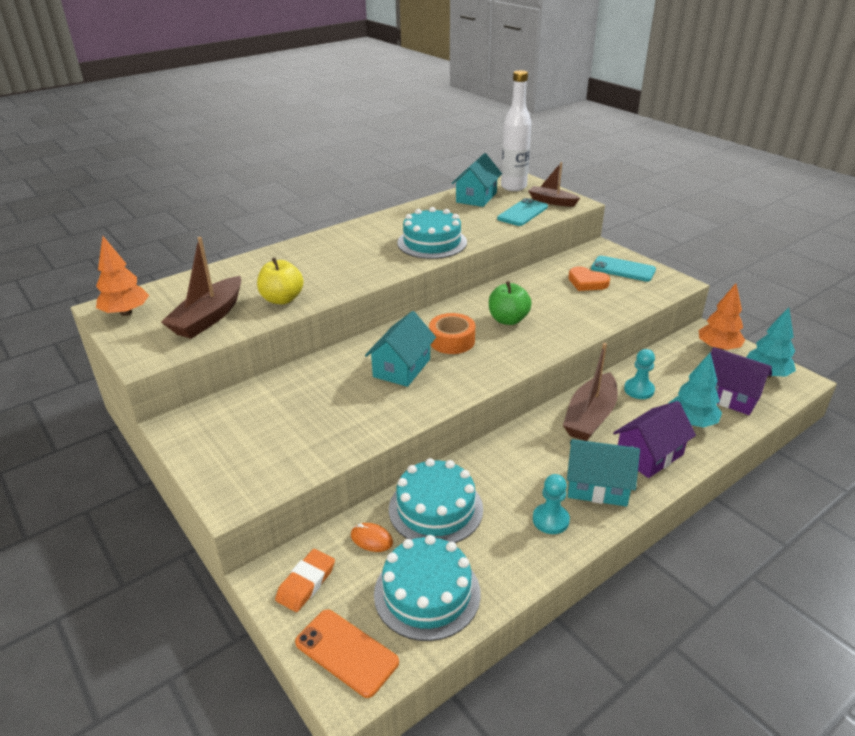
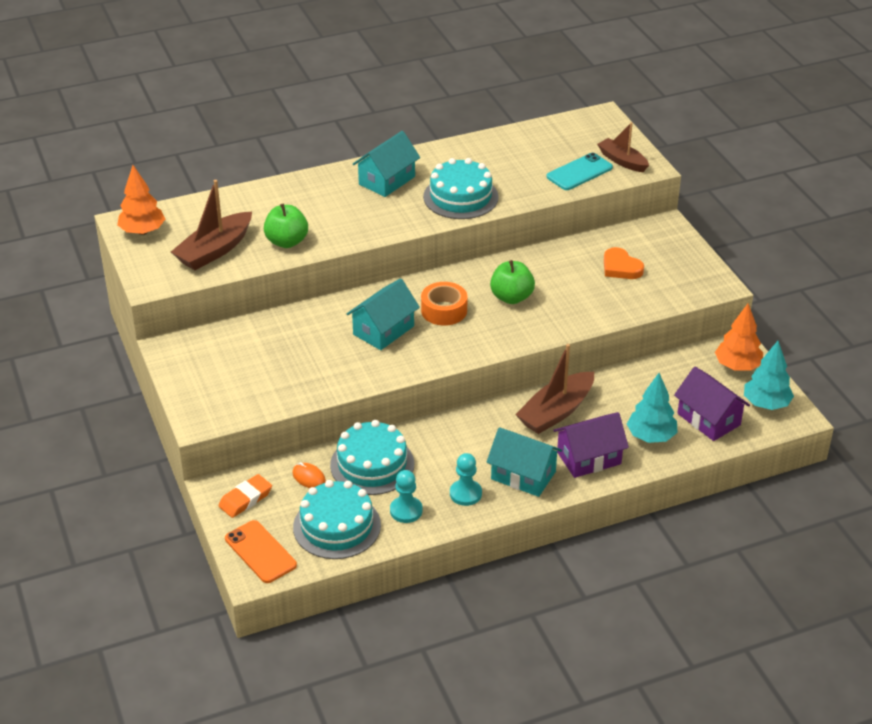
camera: 15 degrees right, 5 degrees up
yellow apple [257,257,304,304] -> green apple [264,204,308,248]
turquoise house [451,153,502,207] -> turquoise house moved to [353,131,420,197]
white bottle [501,70,531,191] -> none
turquoise phone [591,256,656,282] -> none
turquoise pawn [624,349,655,399] -> turquoise pawn moved to [390,470,423,523]

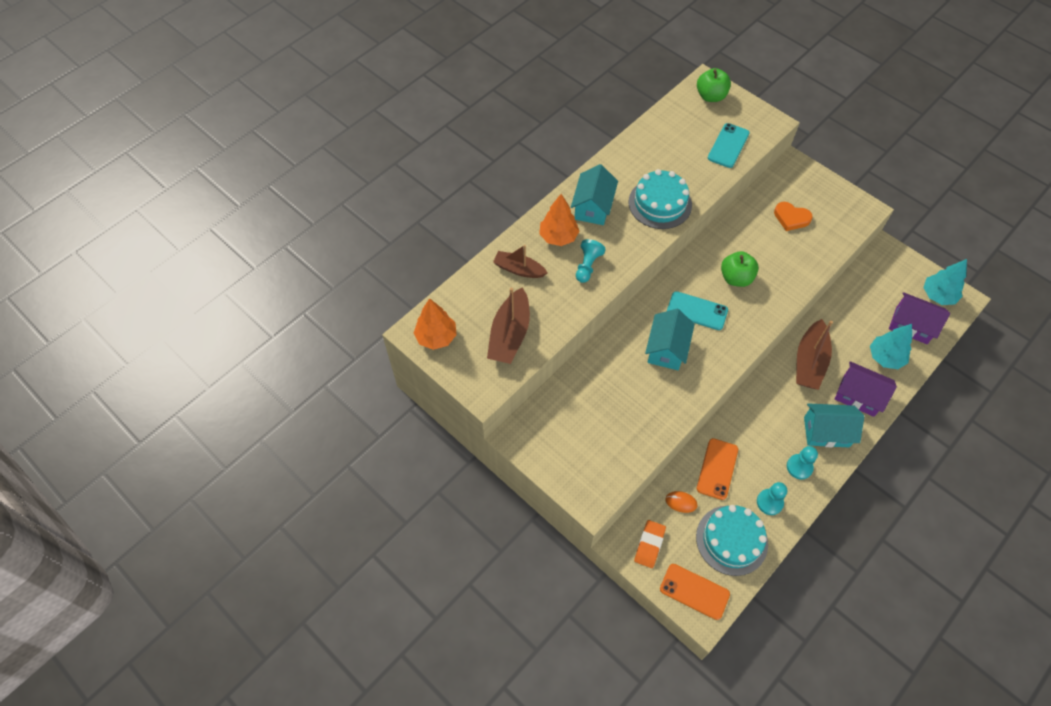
camera: 25 degrees left, 20 degrees up
green apple [264,204,308,248] -> green apple moved to [697,68,731,102]
turquoise cake [330,420,414,495] -> orange phone [697,438,738,500]
orange tape [421,282,467,326] -> turquoise phone [667,291,728,330]
purple house [553,412,629,478] -> purple house turned 75 degrees clockwise [835,361,897,417]
brown boat [597,122,649,172] -> brown boat moved to [493,245,548,278]
orange tree [715,304,763,370] -> orange tree moved to [539,194,579,246]
none -> turquoise pawn [576,239,606,283]

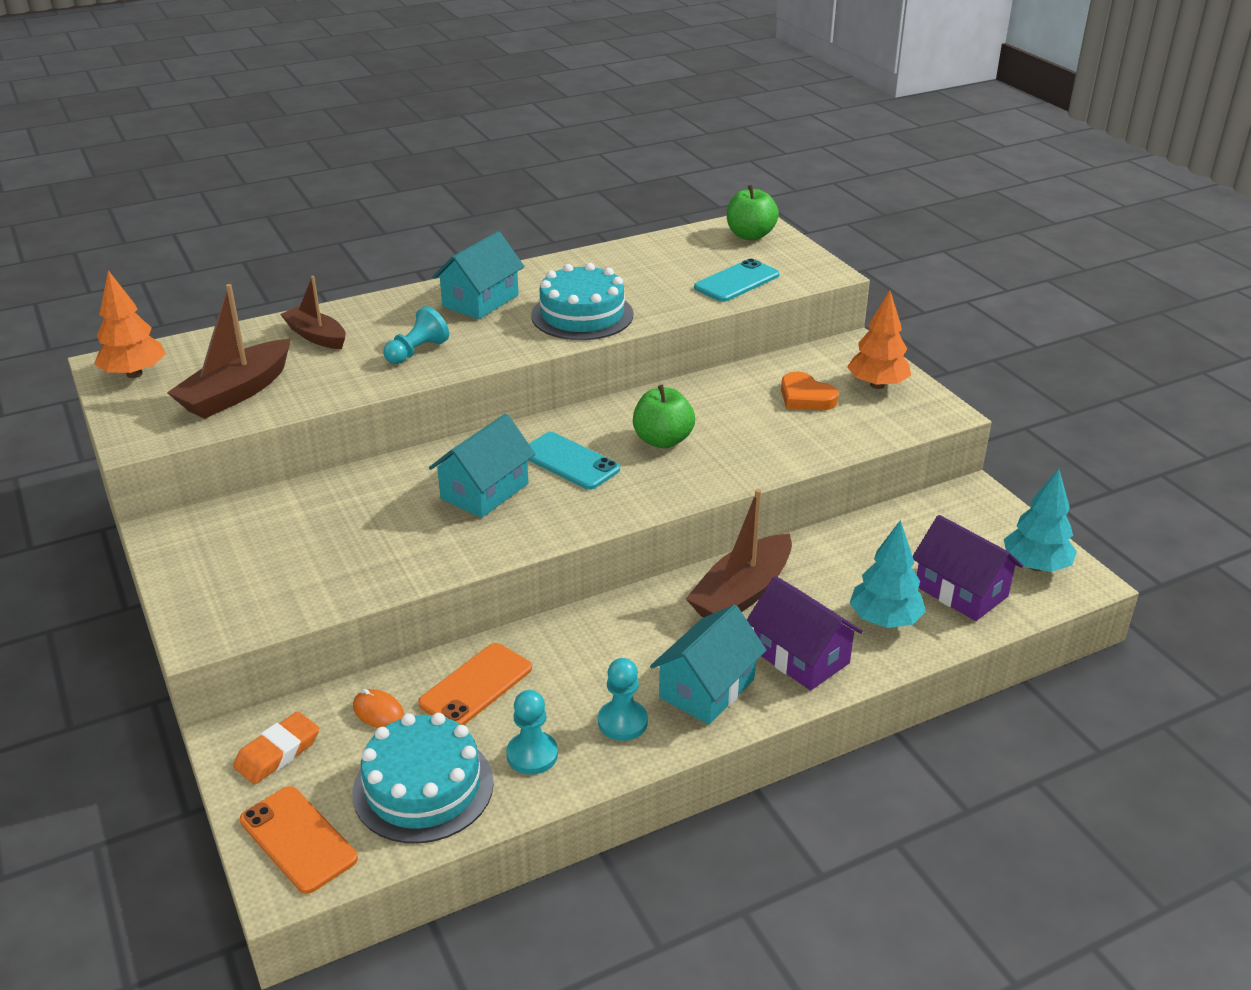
camera: 20 degrees right, 25 degrees down
orange tree [539,194,579,246] -> orange tree moved to [847,290,911,389]
turquoise house [804,403,864,447] -> turquoise house turned 75 degrees counterclockwise [650,605,767,725]

